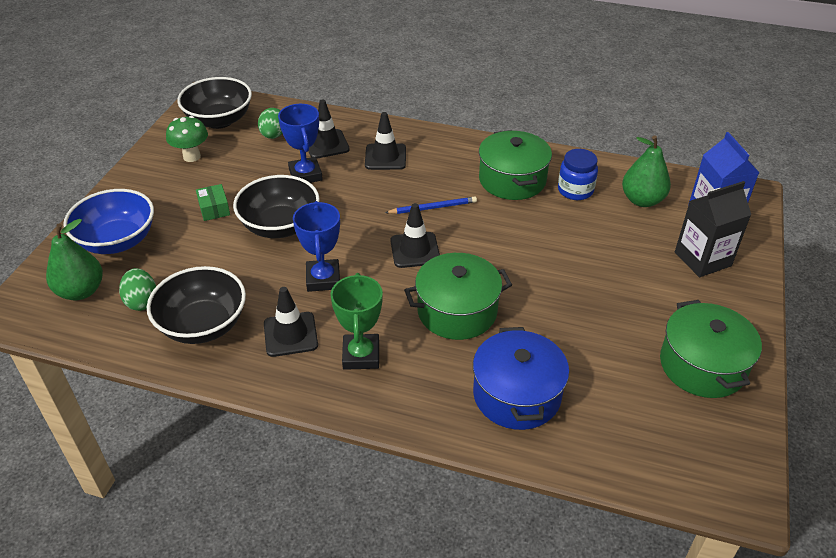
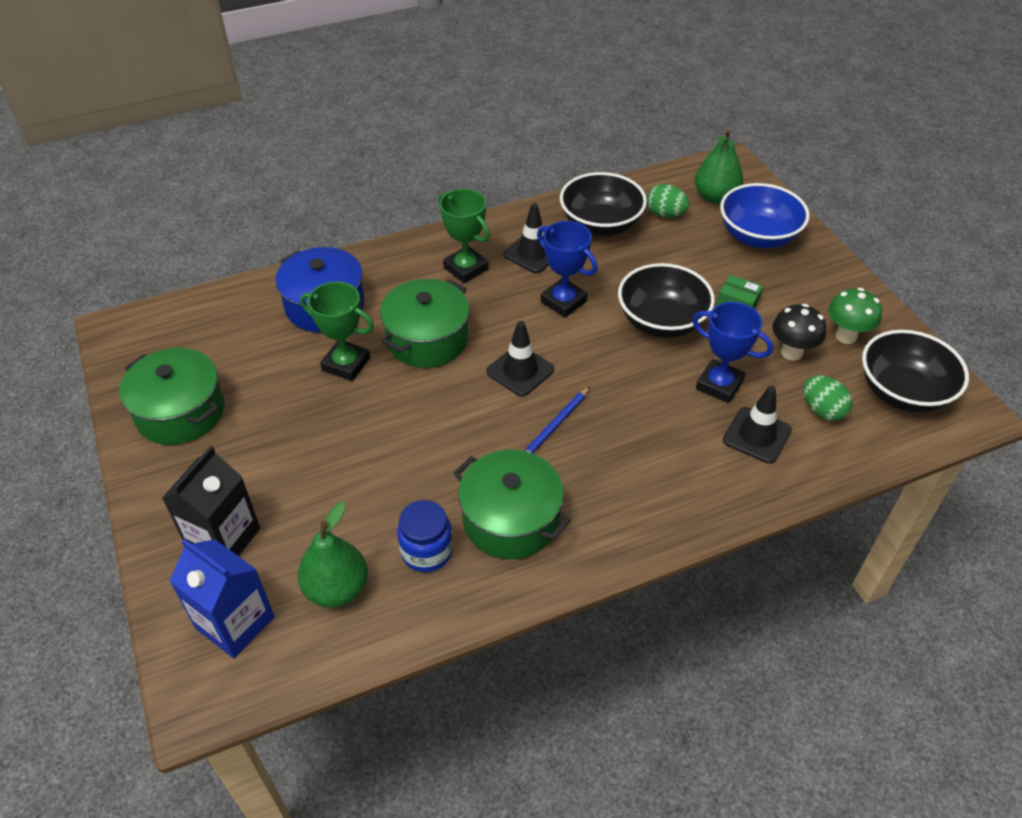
camera: 140 degrees right, 5 degrees up
black traffic cone [365,112,406,170] -> none
none -> green trophy [300,282,374,381]
none -> black mushroom [772,304,826,361]

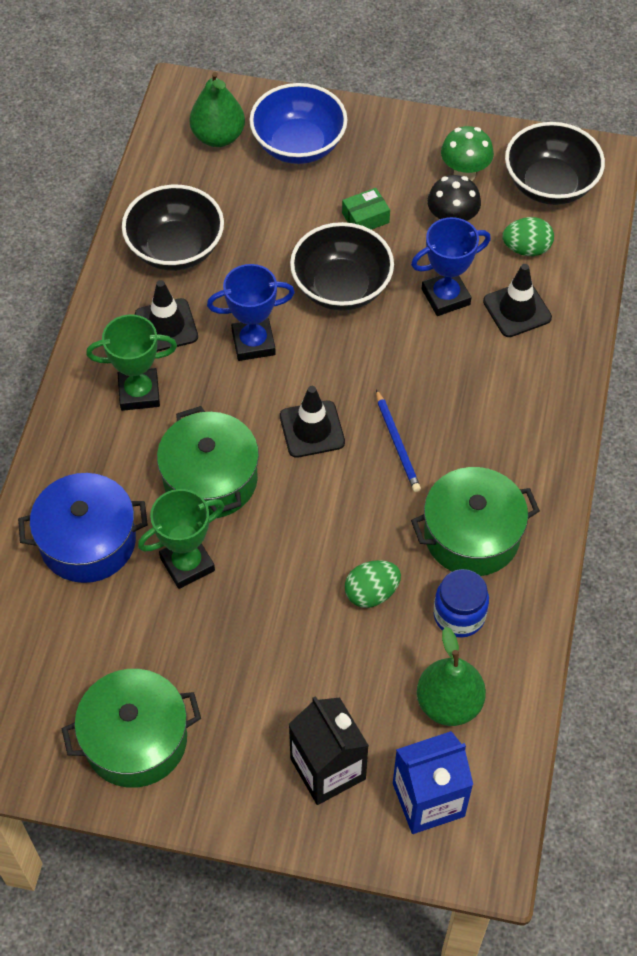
camera: 55 degrees left, 10 degrees up
green egg [647,184,689,218] -> green egg moved to [345,560,401,608]

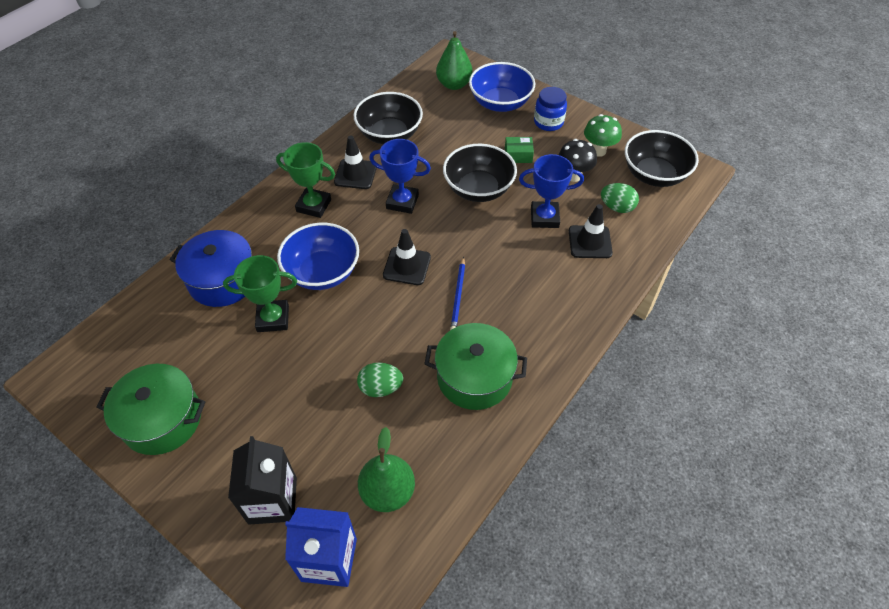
camera: 25 degrees right, 5 degrees down
green pot [157,406,259,518] -> blue bowl [277,223,359,290]
blue jar [434,569,489,638] -> blue jar moved to [534,87,567,131]

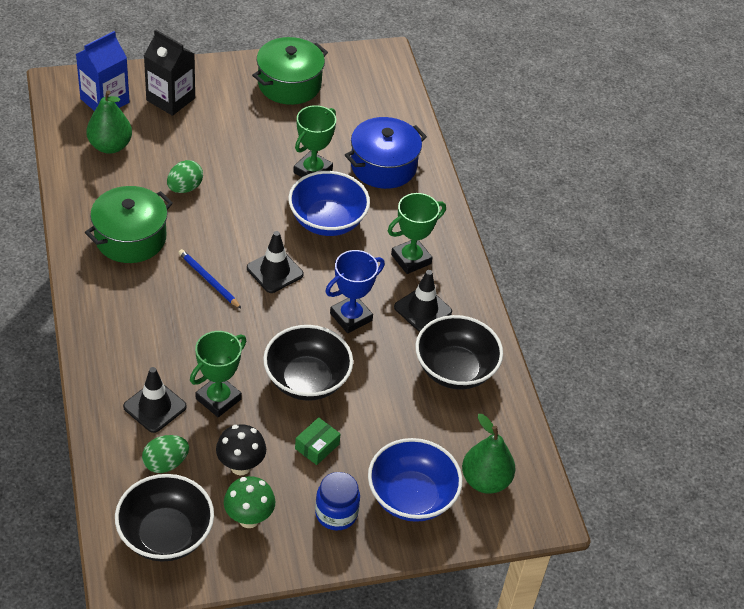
camera: 125 degrees right, 5 degrees down
blue trophy [519,154,584,228] -> green trophy [190,331,246,417]

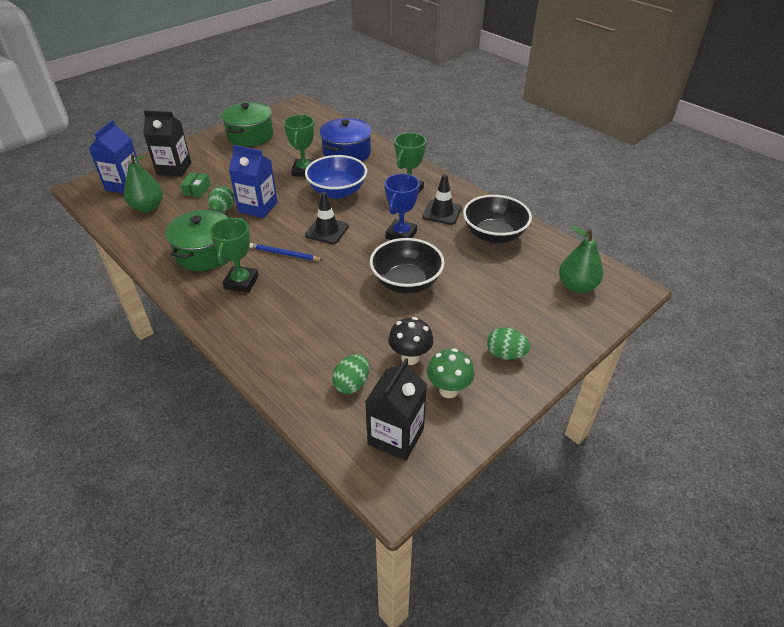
camera: 25 degrees left, 5 degrees down
black bowl [115,474,214,562] -> black carton [365,358,427,461]
black traffic cone [123,367,187,433] -> none
green trophy [190,331,246,417] -> green trophy moved to [210,218,259,293]
green box [295,417,341,465] -> green box moved to [180,172,211,197]
blue jar [315,472,360,530] -> green egg [487,328,530,360]
blue bowl [368,438,462,522] -> none
none -> blue carton [229,145,278,218]

